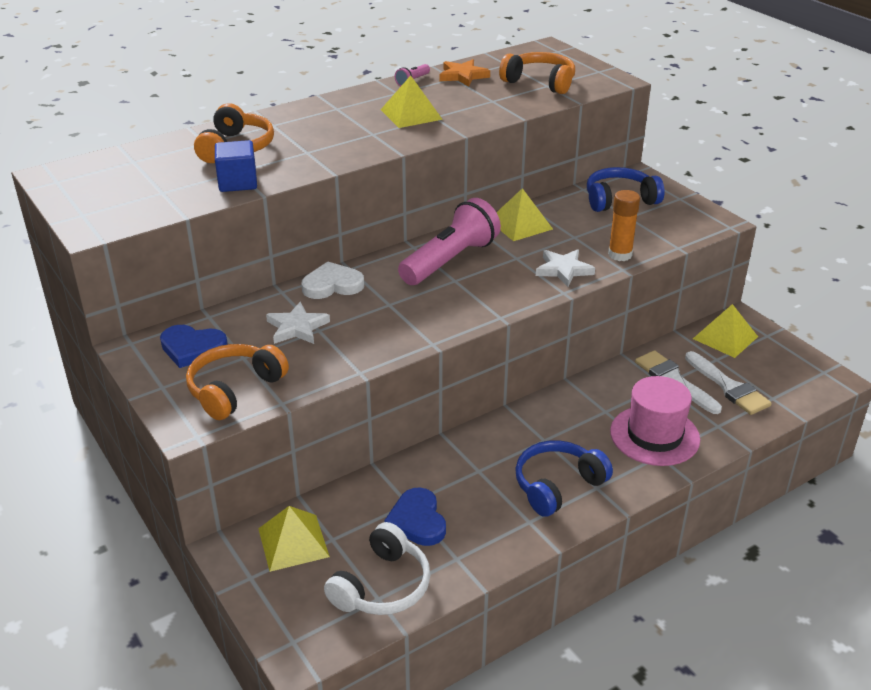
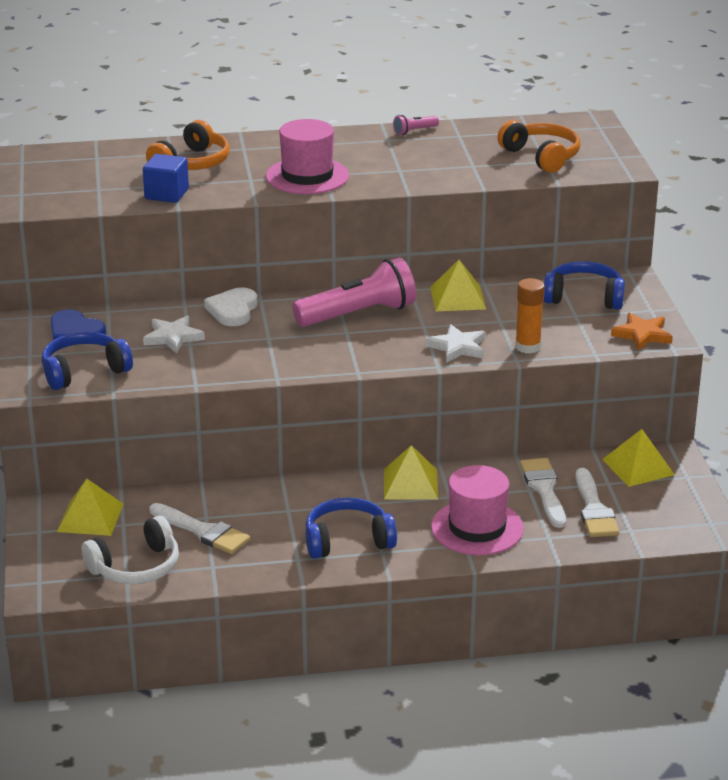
camera: 25 degrees right, 5 degrees down
orange headphones [186,344,289,420] -> blue headphones [42,332,133,390]
white heart [301,262,364,299] -> white heart turned 90 degrees counterclockwise [204,288,257,326]
yellow pyramid [381,75,443,128] -> yellow pyramid moved to [384,445,438,500]
blue heart [384,487,446,546] -> white brush [149,503,250,554]
orange star [440,59,490,87] -> orange star moved to [611,313,673,351]
none -> pink hat [266,119,349,194]

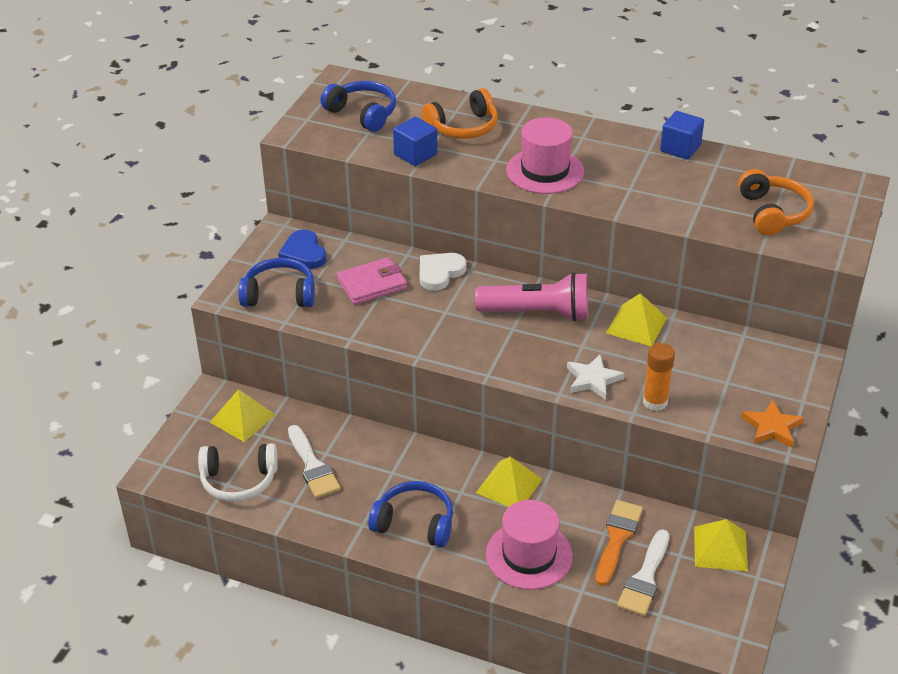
camera: 30 degrees right, 10 degrees up
white star [143,316,205,354] -> pink wallet [337,257,407,305]
pink flashlight [393,115,439,135] -> blue cube [660,111,704,159]
white brush [520,458,566,528] -> orange brush [595,500,643,586]
blue headphones [544,261,625,310] -> blue headphones moved to [320,81,396,132]

